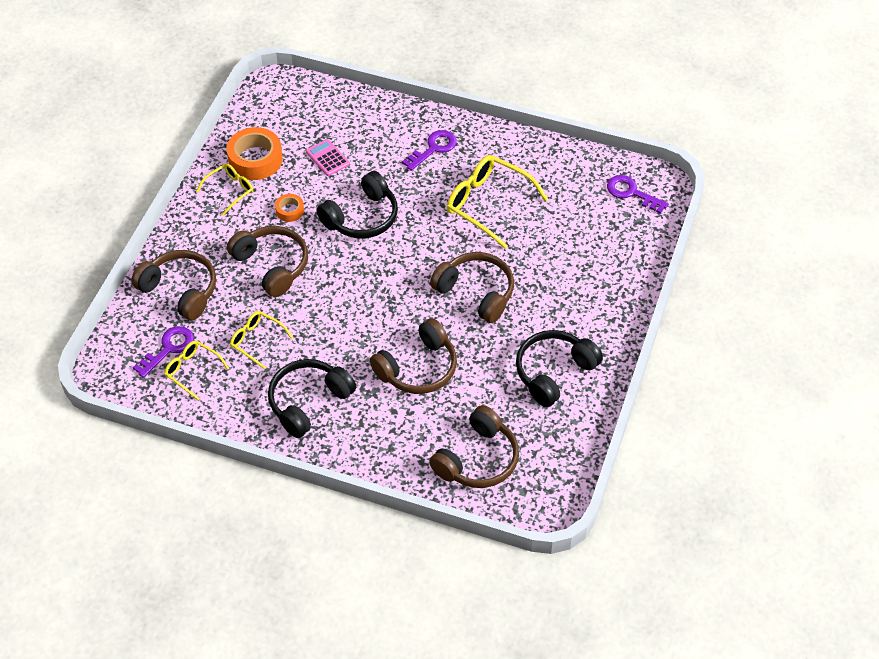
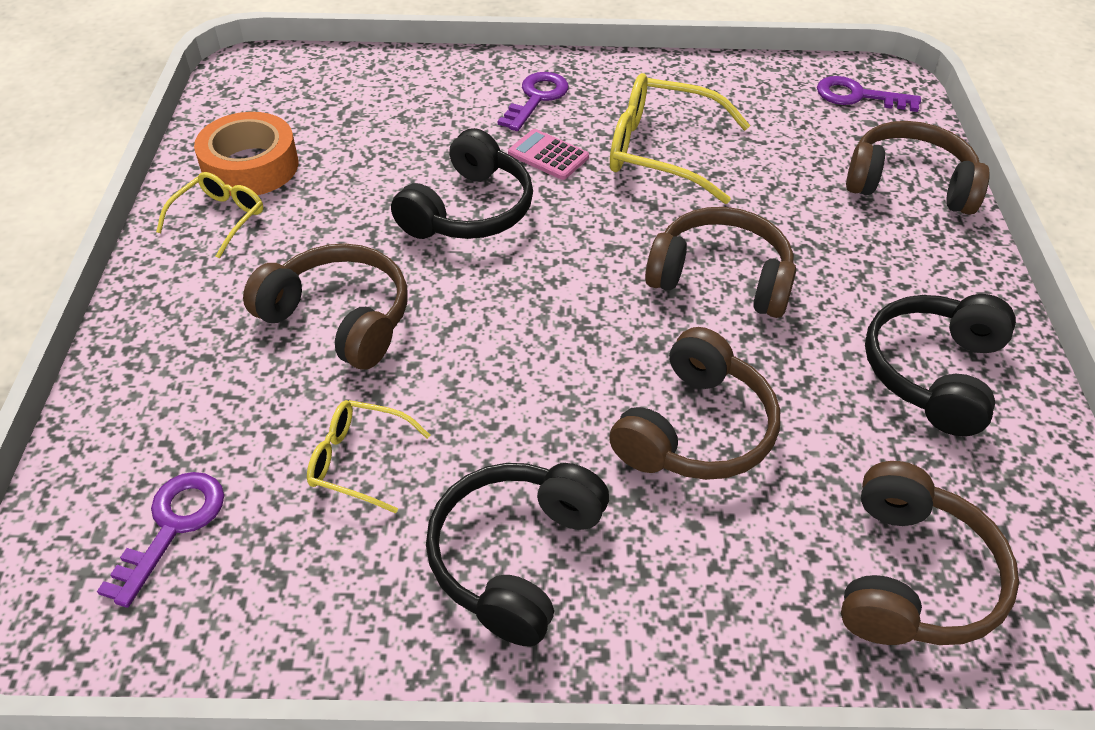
camera: 20 degrees left, 5 degrees down
brown headphones [131,250,216,321] -> brown headphones moved to [846,121,990,215]
yellow glasses [164,341,229,400] -> none
orange tape [275,194,304,222] -> none
pink calculator [306,139,350,176] -> pink calculator moved to [508,129,589,180]

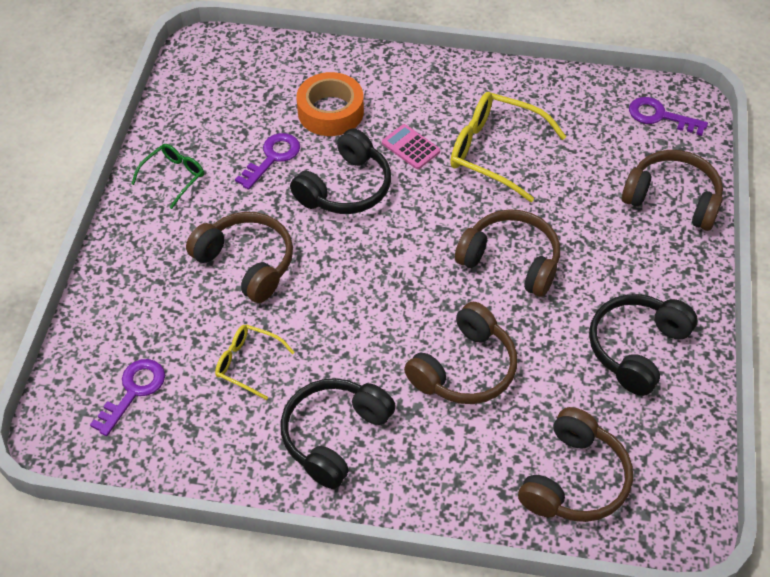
camera: 10 degrees right, 5 degrees up
yellow glasses [156,172,263,258] -> green glasses [131,144,204,209]
orange tape [194,112,298,196] -> orange tape moved to [296,72,364,136]
purple key [498,72,569,131] -> purple key moved to [235,133,300,190]

